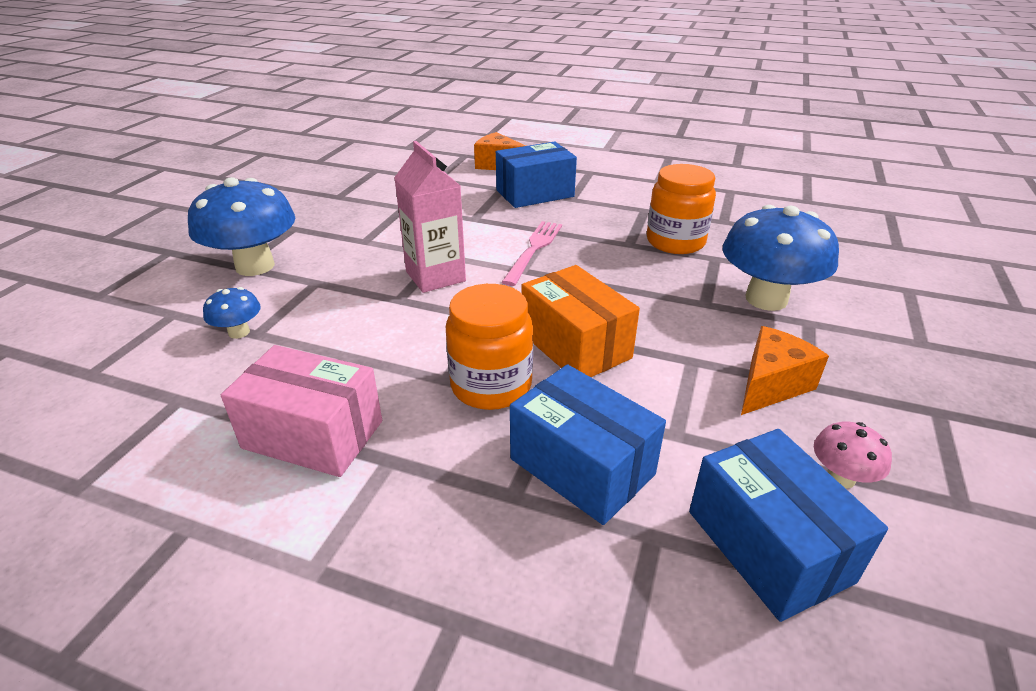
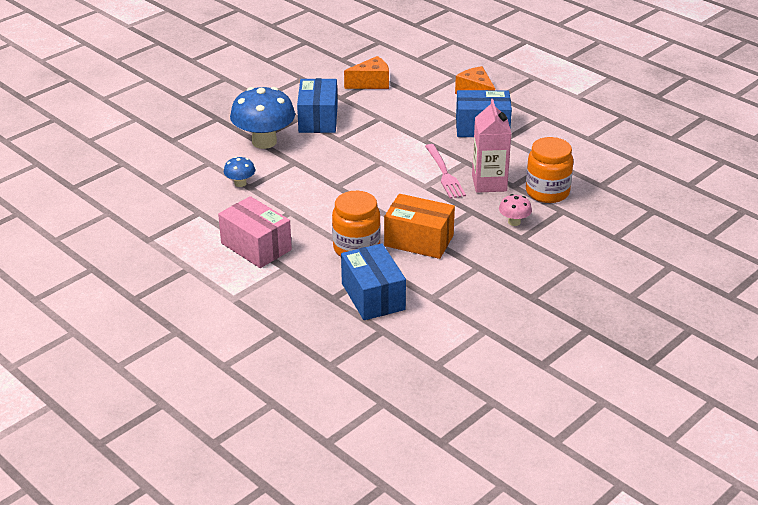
camera: 25 degrees right, 0 degrees up
pink carton [394,141,466,293] -> pink carton moved to [472,99,512,193]
pink fork [502,221,562,286] -> pink fork turned 120 degrees clockwise [425,144,466,199]
orange box [521,265,640,377] -> orange box turned 60 degrees counterclockwise [384,194,455,259]
blue box [689,429,888,622] -> blue box moved to [297,78,338,133]
blue mushroom [723,205,839,311] -> none
orange cheese [741,326,829,415] -> orange cheese moved to [344,56,389,89]
pink mushroom [814,422,892,488] -> pink mushroom moved to [499,194,532,226]

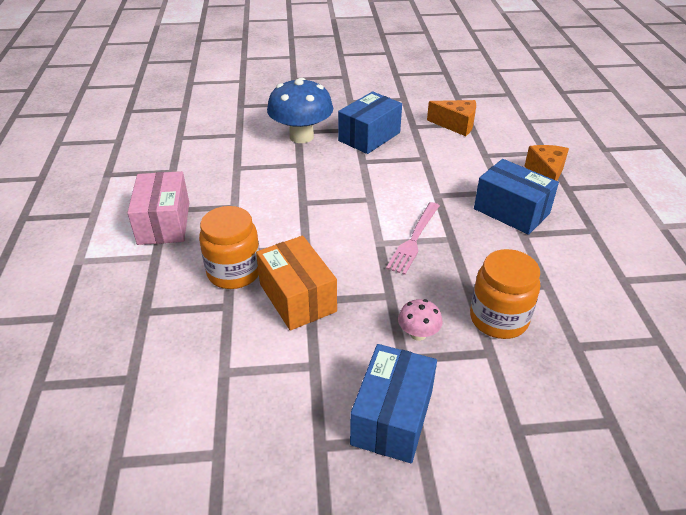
camera: 40 degrees right, 5 degrees up
blue mushroom [224,156,255,187] -> none
blue box [341,243,406,320] -> blue box moved to [350,344,437,463]
pink carton [472,99,512,193] -> none

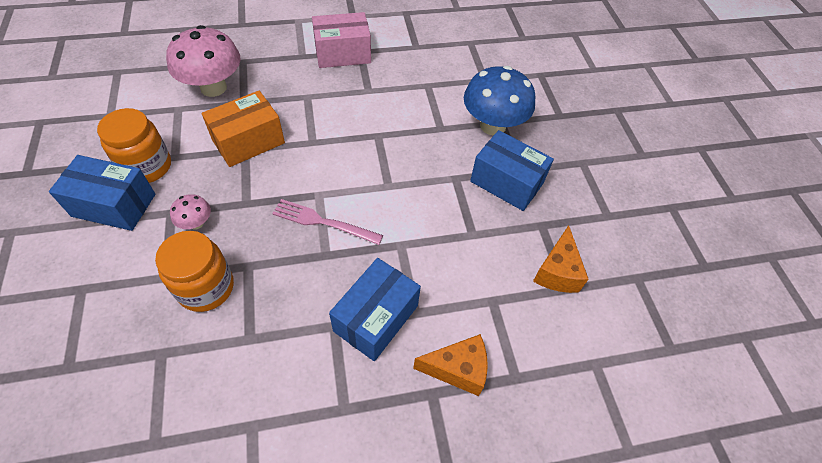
camera: 80 degrees right, 15 degrees up
orange jar [199,206,260,289] -> orange jar moved to [97,108,171,183]
none -> pink mushroom [166,25,241,97]

